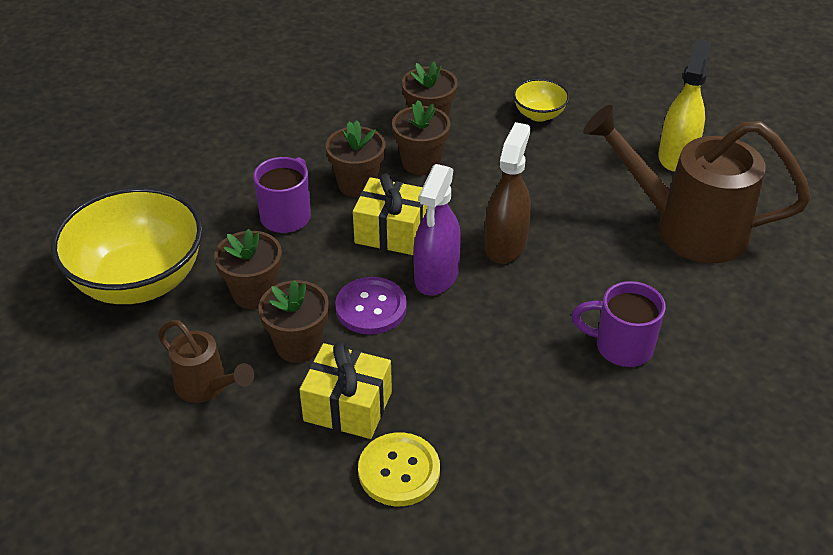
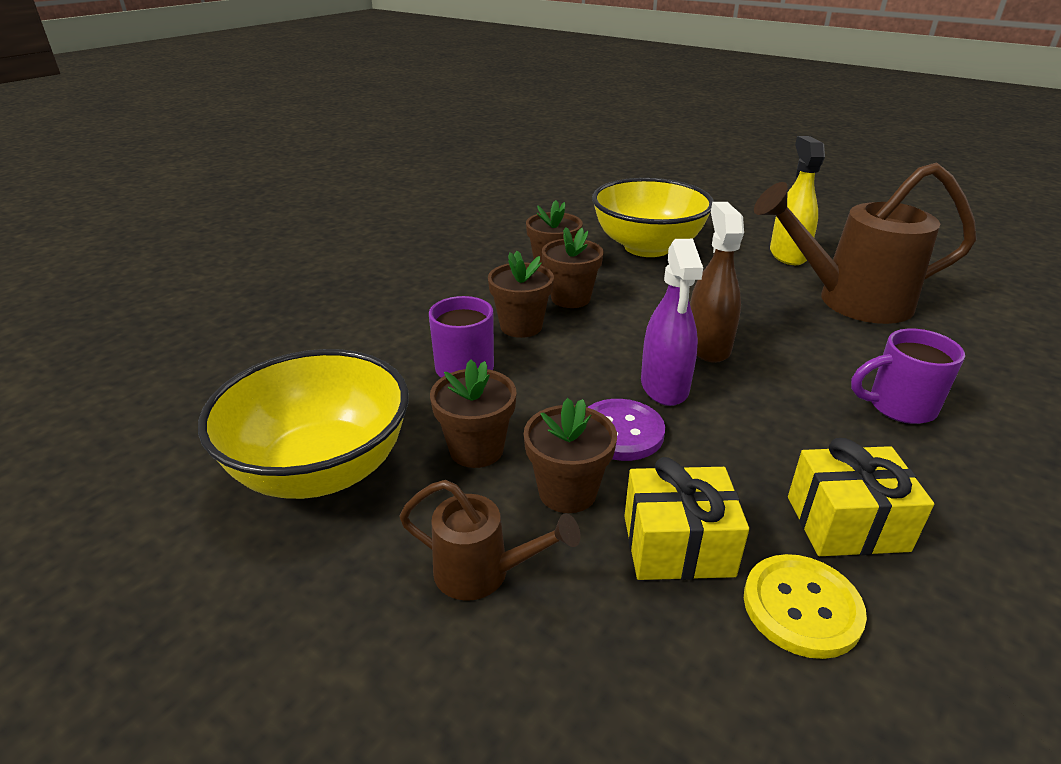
camera: 20 degrees left, 10 degrees down
yellow gift [353,173,428,255] -> yellow gift moved to [788,438,934,556]
yellow bowl [513,79,570,122] -> yellow bowl [592,178,714,257], size x2.18

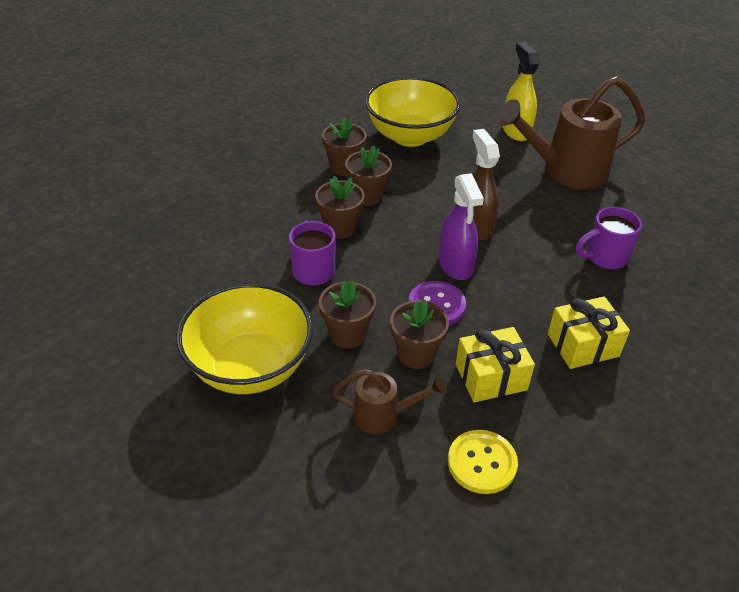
camera: 15 degrees left, 10 degrees up
yellow button [744,554,867,659] -> yellow button moved to [448,430,518,494]

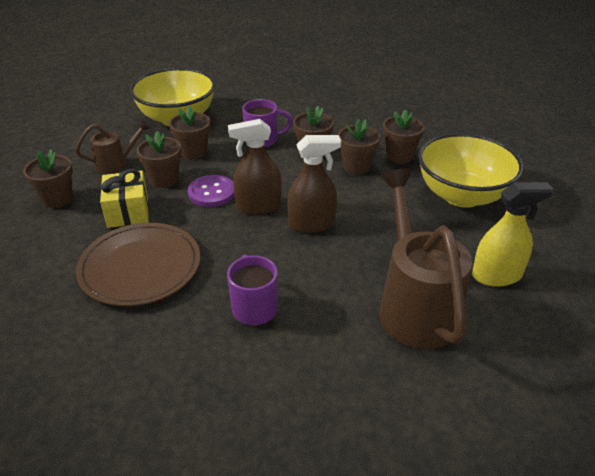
camera: 95 degrees right, 5 degrees down
brown watering can [332,369,447,434] -> brown watering can turned 120 degrees counterclockwise [75,120,151,173]
purple spray bottle [438,173,484,280] -> brown spray bottle [228,119,282,215]
yellow button [448,430,518,494] -> brown flower pot [23,149,73,208]
yellow gift [548,296,630,369] -> brown plate [76,223,200,306]

